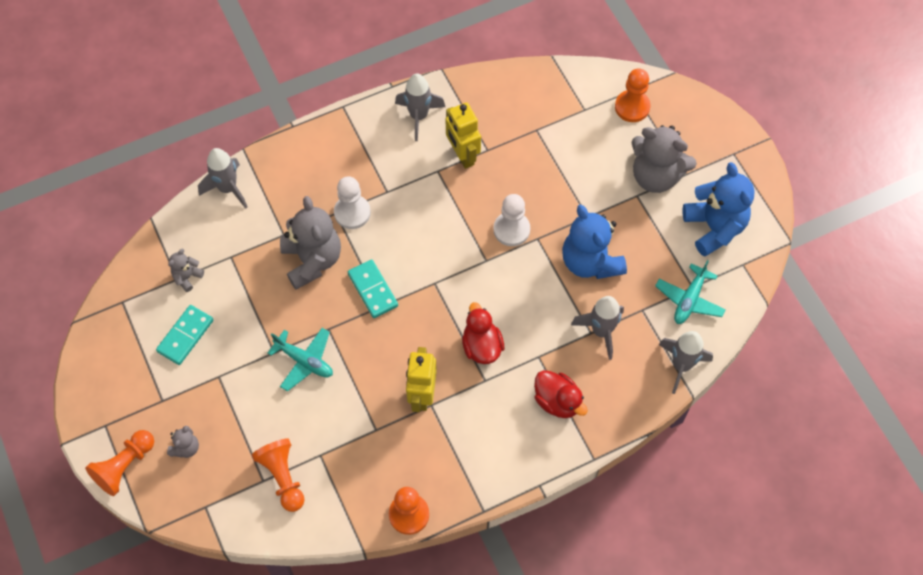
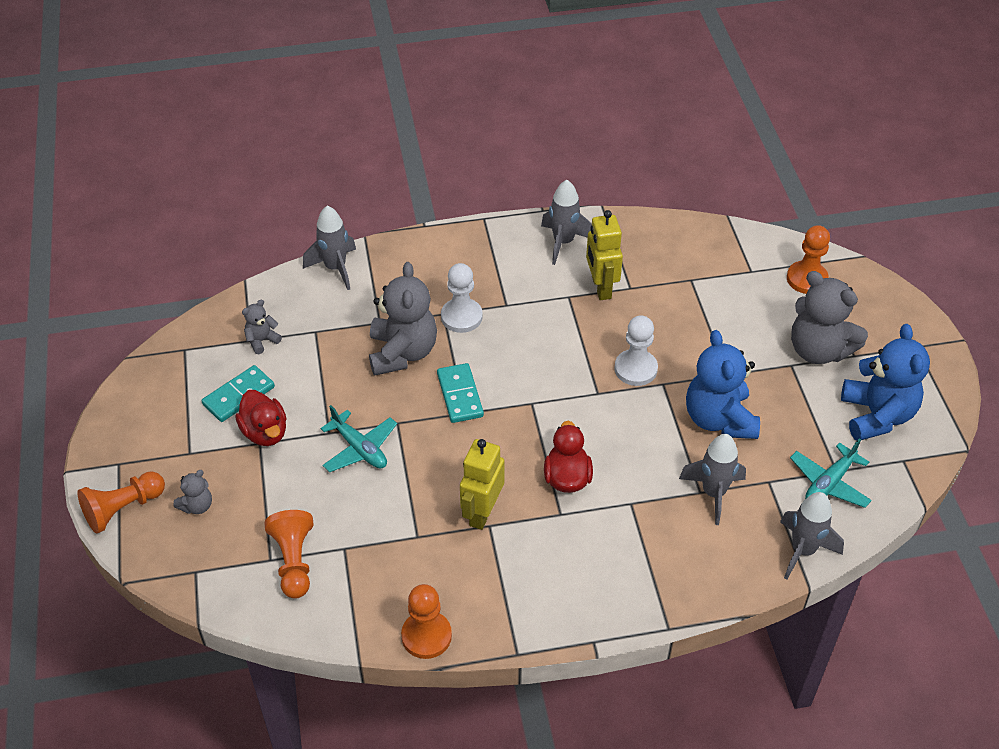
camera: 15 degrees right, 15 degrees down
red duck [534,370,588,418] -> red duck moved to [235,390,286,446]

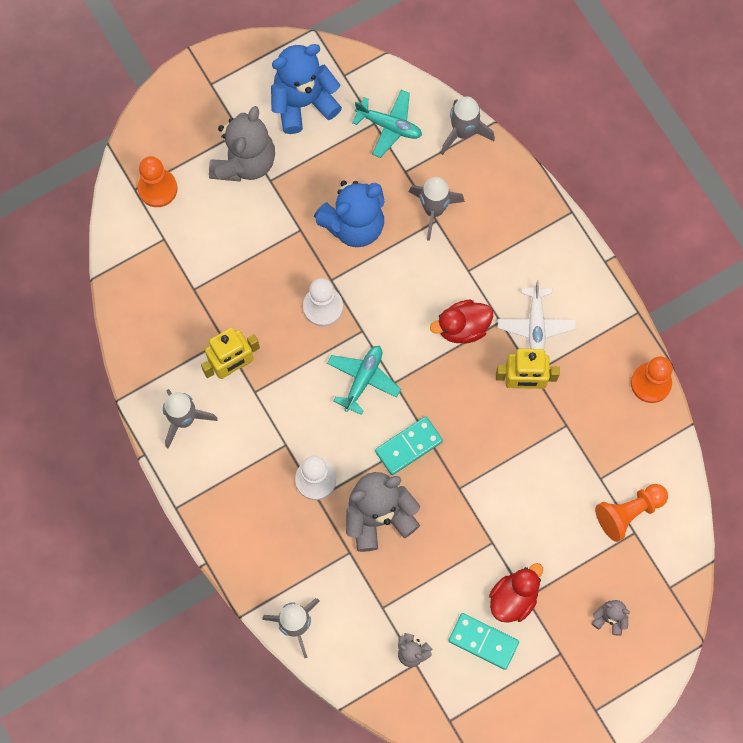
camera: 110 degrees left, 25 degrees up
orange pawn [77,471,165,534] -> none
turquoise plane [320,405,397,472] -> turquoise plane moved to [327,346,401,415]
none -> white plane [498,280,576,349]

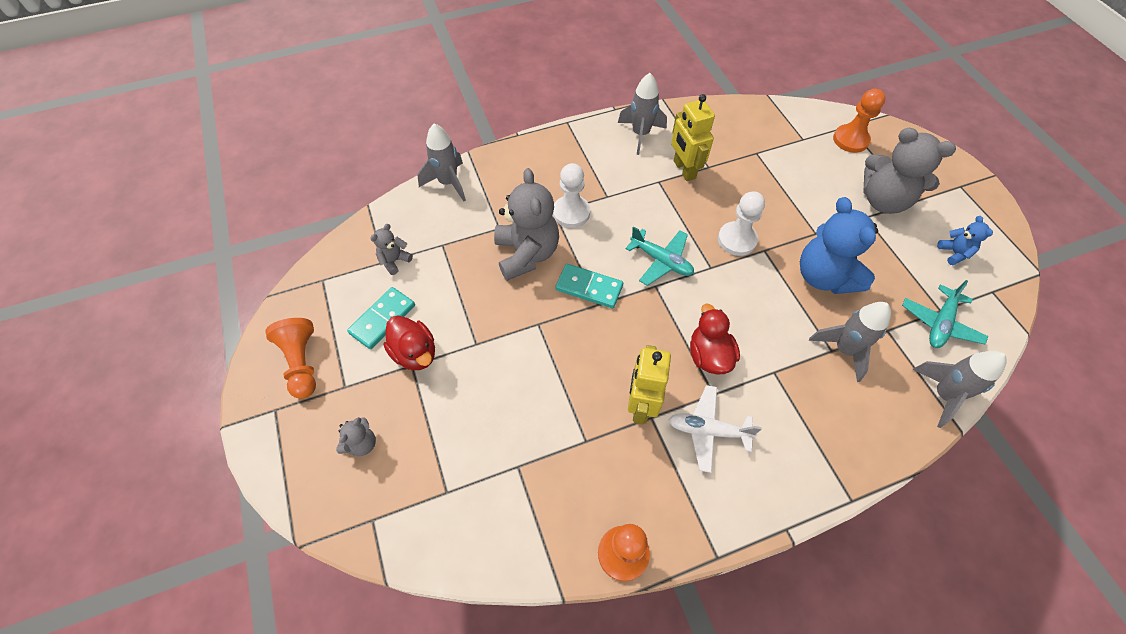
camera: 100 degrees right, 15 degrees down
blue teddy bear [271,44,342,134] -> blue teddy bear [937,216,993,265], size x0.47
turquoise domino [375,416,443,475] -> turquoise domino turned 45 degrees counterclockwise [555,264,623,308]
orange pawn [595,484,668,542] -> orange pawn moved to [265,318,316,399]

